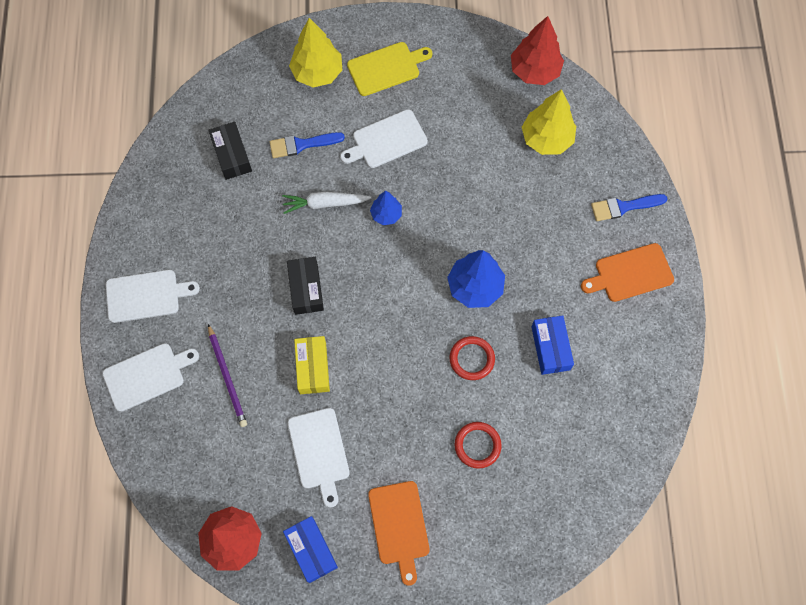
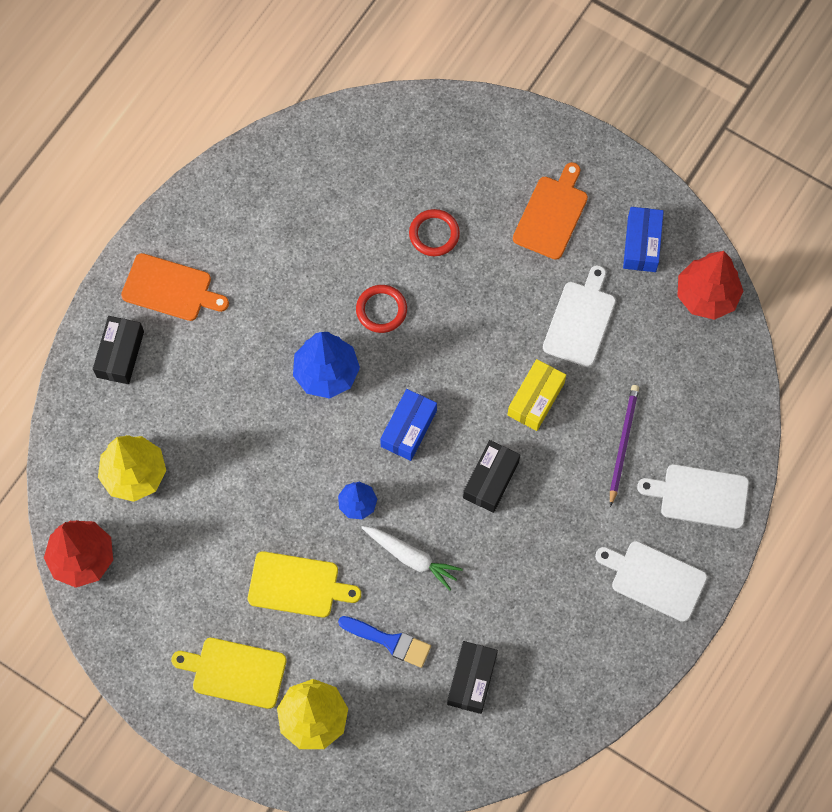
camera: 145 degrees left, 0 degrees up
white cutting board [340,109,428,168] -> yellow cutting board [248,551,361,618]
blue box [531,316,574,375] -> blue box moved to [380,389,437,461]
blue brush [591,194,667,221] -> black box [93,316,144,384]

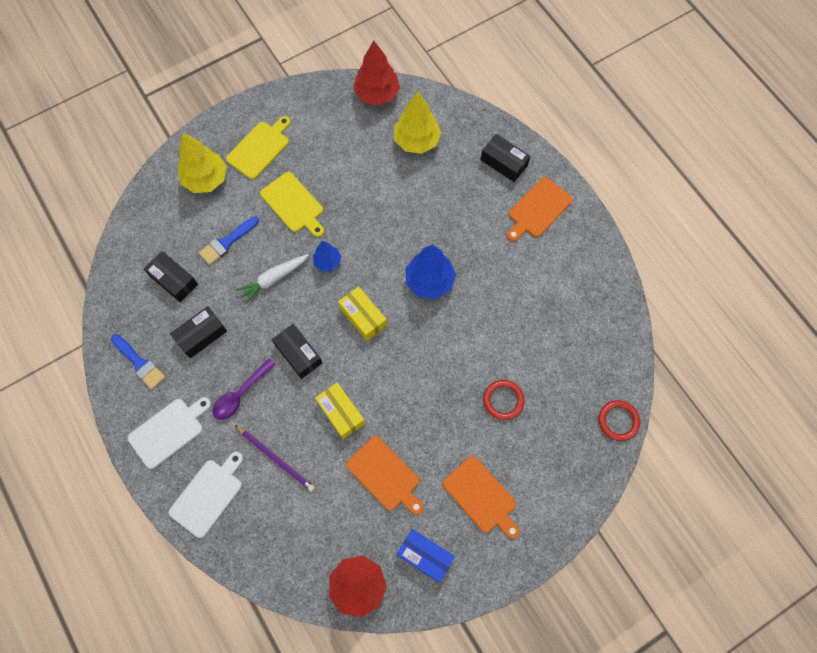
camera: 115 degrees right, 0 degrees up
yellow cutting board [248,551,361,618] -> yellow cutting board turned 75 degrees counterclockwise [260,172,324,237]
red ring [356,285,407,333] -> red ring moved to [599,400,640,441]
blue box [380,389,437,461] -> yellow box [338,286,387,341]
white cutting board [543,265,616,367] -> orange cutting board [346,436,424,515]
none -> blue brush [111,334,165,390]
none -> black box [170,306,227,358]
none -> purple spoon [212,358,276,420]

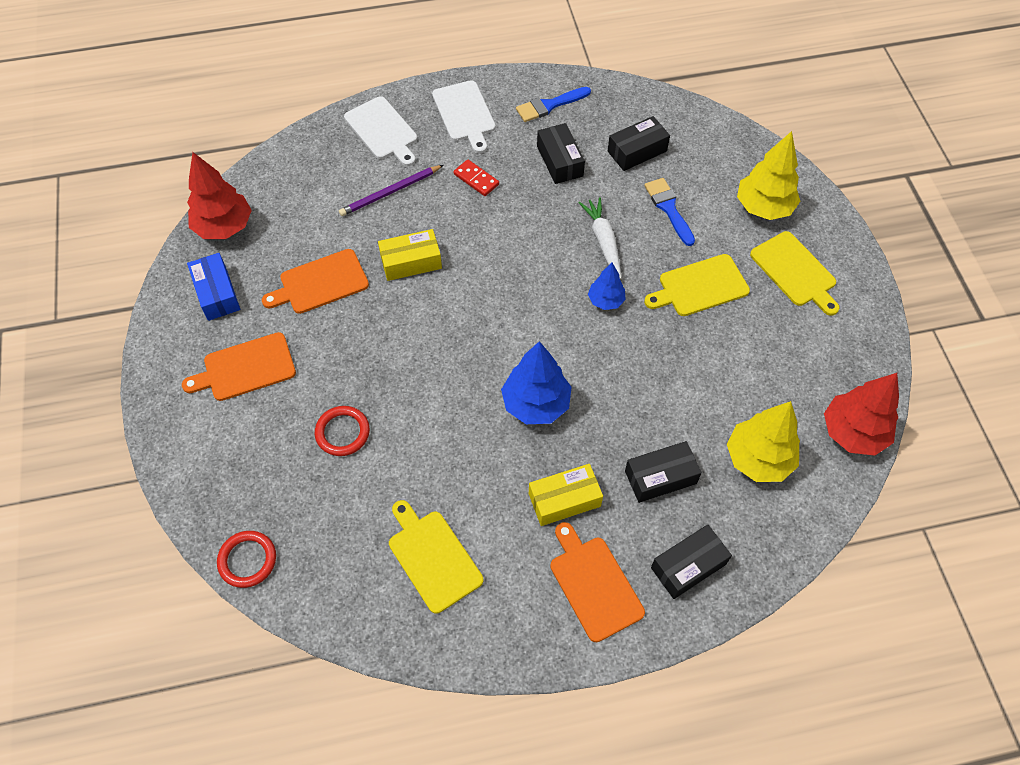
camera: 110 degrees right, 10 degrees down
purple spoon [212,358,276,420] -> red domino [454,159,499,196]
black box [272,324,322,379] -> black box moved to [625,441,702,503]
yellow box [338,286,387,341] -> yellow box moved to [529,464,603,526]
blue box [397,529,455,582] -> blue box turned 75 degrees counterclockwise [187,253,240,321]
none -> yellow cutting board [389,500,483,614]

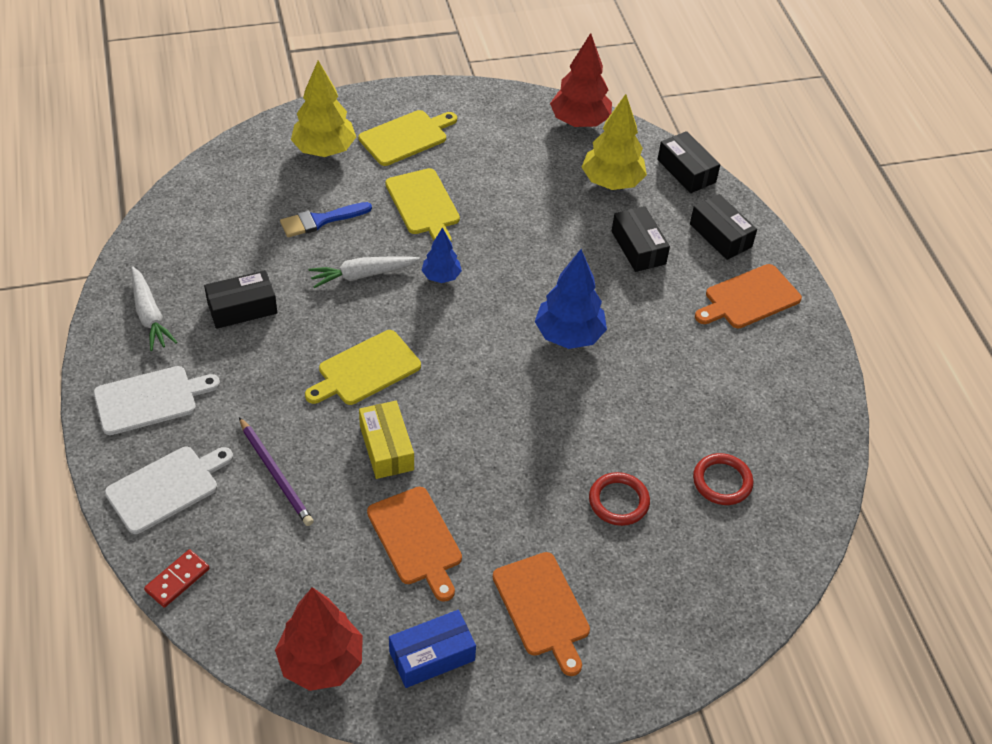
camera: 95 degrees left, 10 degrees down
red ring [217,531,276,588] -> red ring moved to [693,453,753,505]
yellow cutting board [389,500,483,614] -> yellow cutting board moved to [305,330,421,405]
red domino [454,159,499,196] -> red domino moved to [144,549,209,608]
blue brush [516,87,591,122] -> white carrot [131,266,177,351]
yellow box [529,464,603,526] -> none
black box [608,116,670,171] -> black box moved to [658,131,720,193]

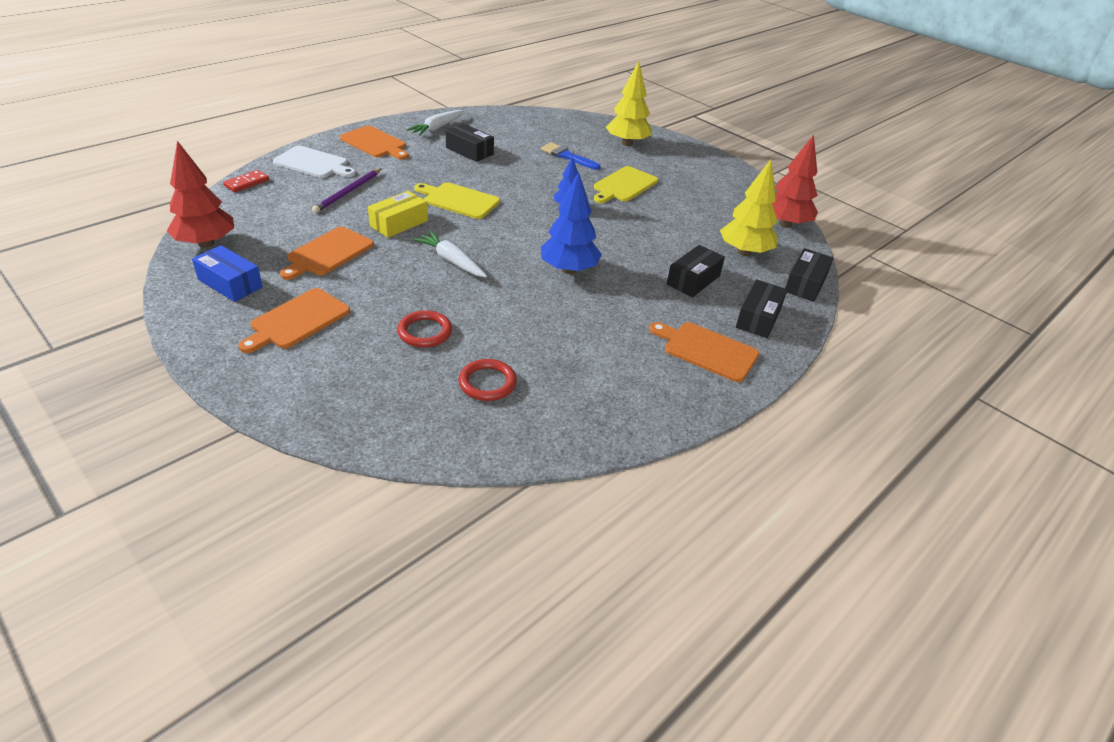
camera: 60 degrees right, 10 degrees down
white cutting board [94,366,220,435] -> orange cutting board [340,126,409,160]
red domino [144,549,209,608] -> red domino turned 60 degrees counterclockwise [223,170,269,192]
white carrot [308,256,420,288] -> white carrot moved to [414,231,487,278]
yellow cutting board [359,110,457,166] -> none

